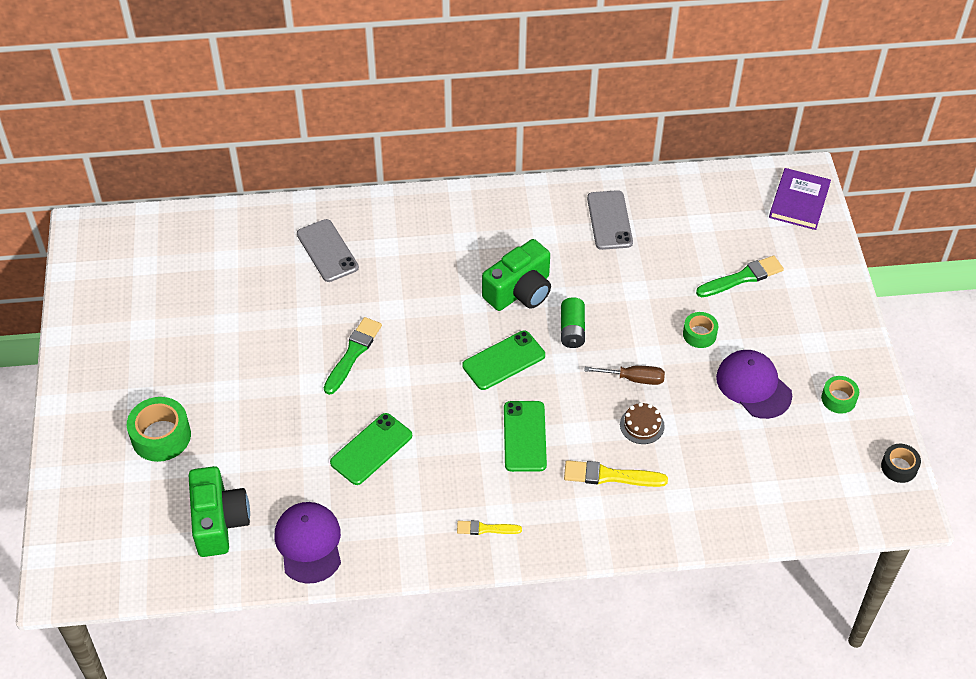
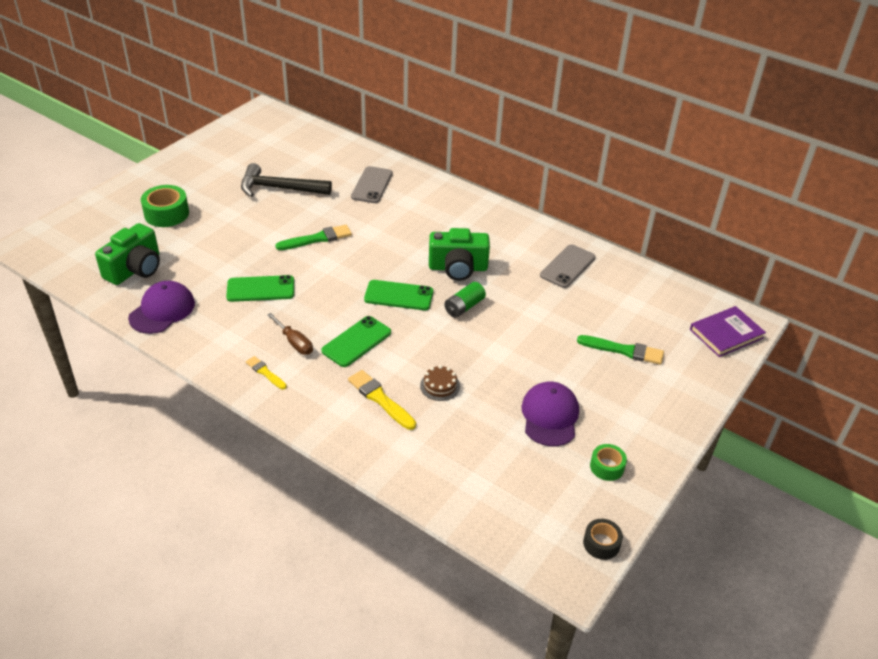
camera: 40 degrees right, 10 degrees down
brown screwdriver [584,366,665,385] -> brown screwdriver moved to [267,313,313,355]
green tape [683,312,718,348] -> none
none -> black hammer [241,163,332,197]

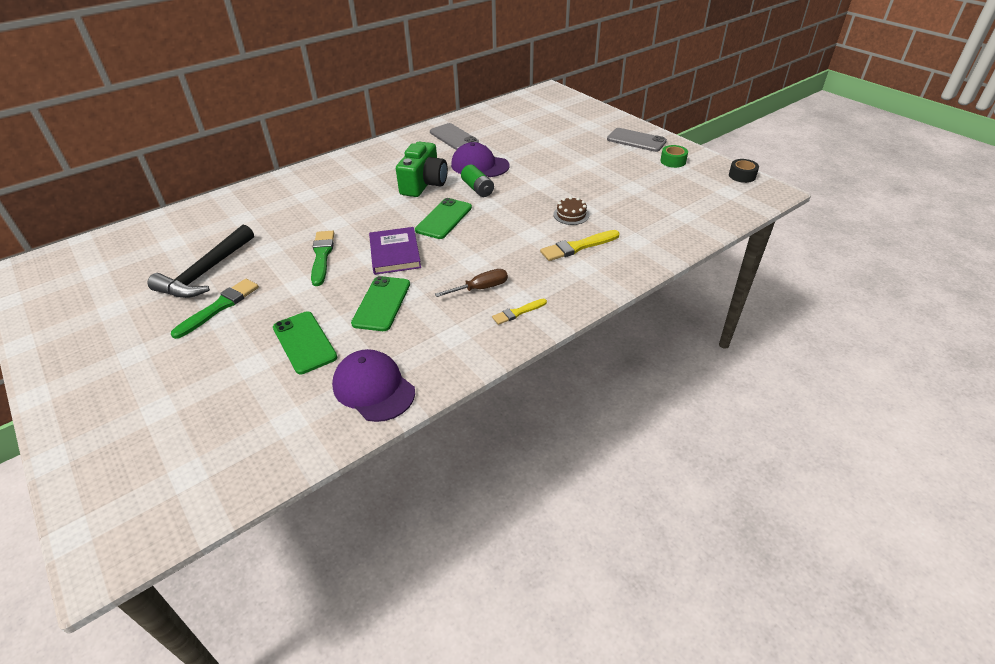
camera: 70 degrees left, 0 degrees up
green camera [95,223,160,285] -> none
green tape [141,185,189,227] -> none
green phone [321,316,391,367] -> green phone moved to [273,311,337,374]
grey phone [351,166,393,203] -> grey phone moved to [607,128,667,152]
purple cap [521,382,579,446] -> purple cap moved to [451,142,510,177]
green brush [577,335,664,365] -> green brush moved to [171,279,259,339]
purple book [690,306,766,357] -> purple book moved to [369,227,421,275]

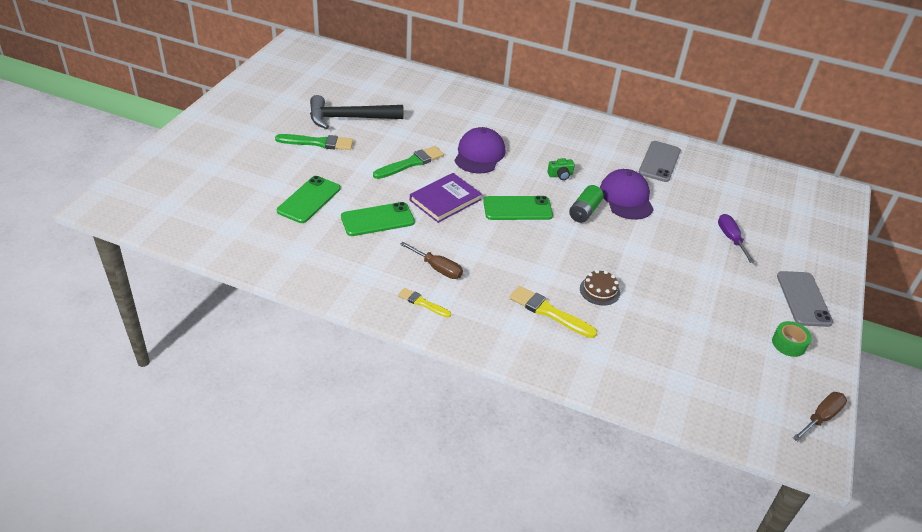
camera: 55 degrees right, 0 degrees up
purple cap [332,349,415,422] -> purple cap moved to [455,127,506,173]
green camera [396,141,448,197] -> green camera [547,158,575,180], size x0.42
black tape [729,159,759,183] -> brown screwdriver [793,392,847,442]
none -> purple screwdriver [718,214,755,263]

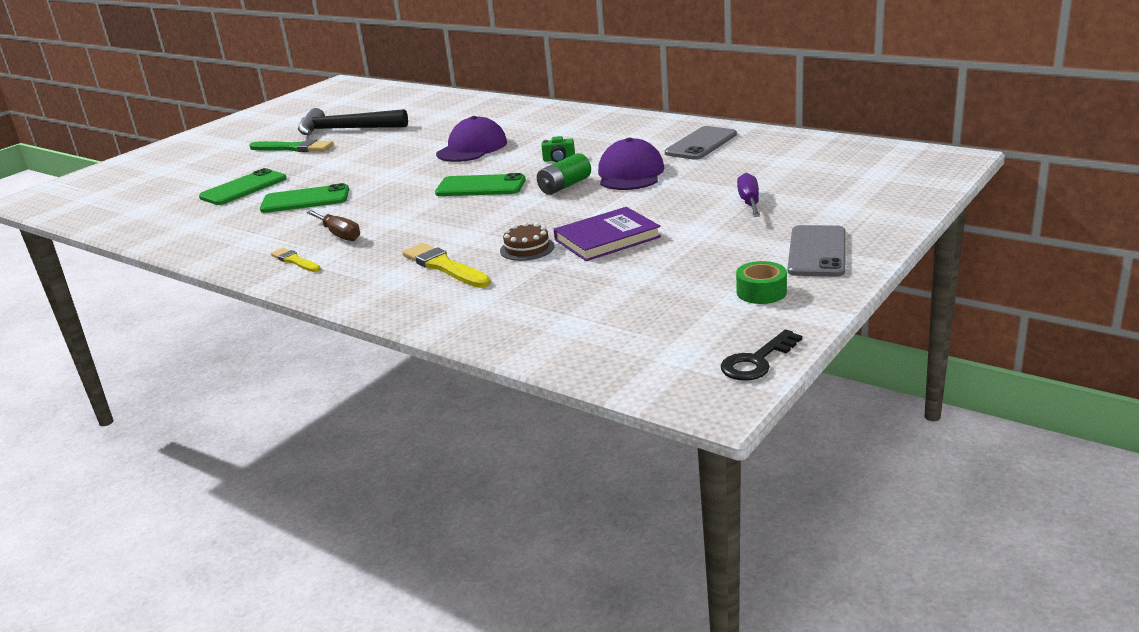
camera: 20 degrees right, 15 degrees down
green brush [373,146,444,179] -> none
purple book [410,173,482,223] -> purple book moved to [554,207,661,261]
brown screwdriver [793,392,847,442] -> black key [721,329,802,381]

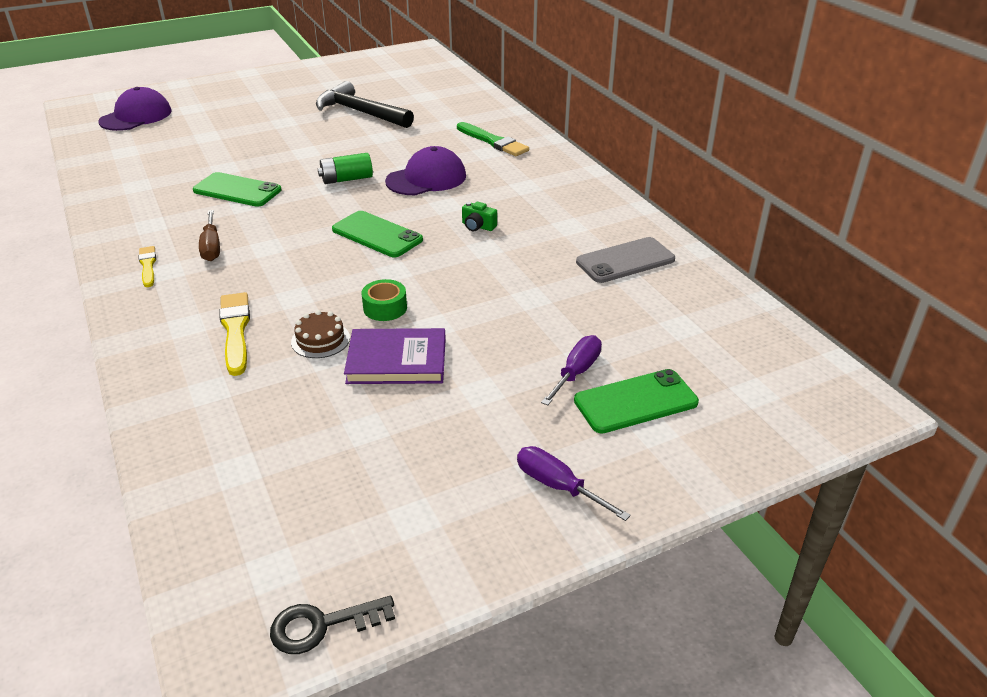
camera: 25 degrees right, 10 degrees up
green phone [199,168,287,205] -> green phone moved to [574,369,699,434]
green brush [249,139,334,152] -> green brush moved to [457,122,529,156]
green battery [537,153,591,195] -> green battery moved to [318,153,373,184]
purple cap [598,138,665,190] -> purple cap moved to [98,87,172,131]
green tape [736,261,787,304] -> green tape moved to [362,279,407,321]
grey phone [788,225,846,277] -> purple screwdriver [517,446,631,521]

